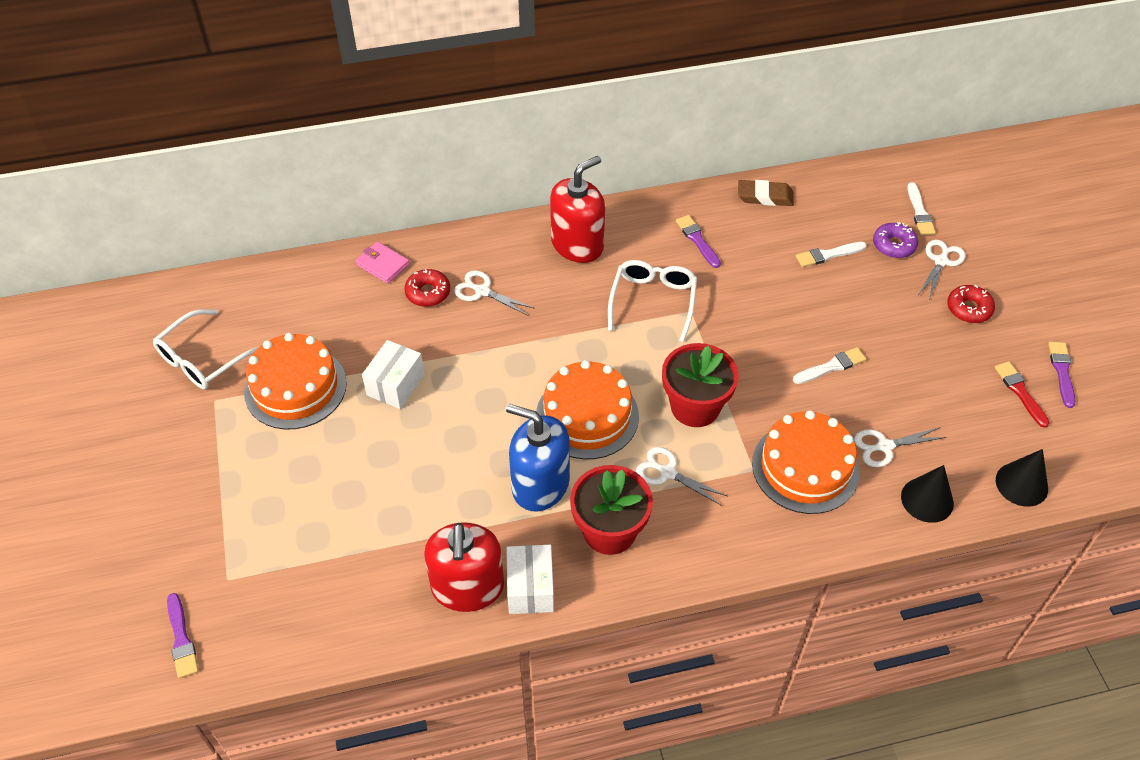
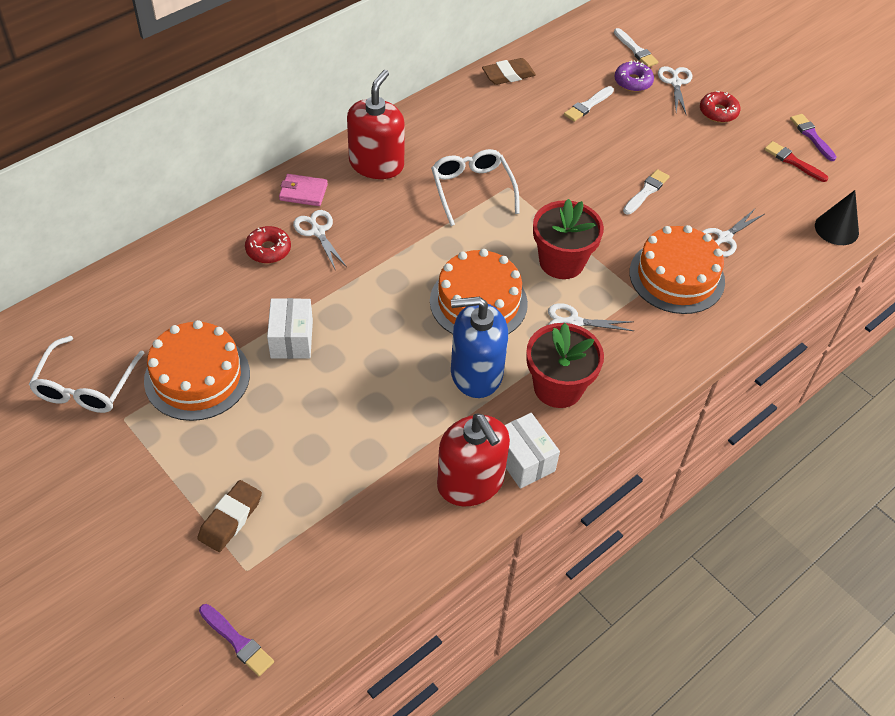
camera: 30 degrees left, 0 degrees up
pink wallet [356,242,410,284] -> pink wallet moved to [279,174,328,206]
white scissors [454,270,535,316] -> white scissors turned 60 degrees clockwise [293,210,347,271]
purple brush [676,215,721,268] -> none
black cone [901,465,954,523] -> none
none -> brown eraser [197,480,262,552]

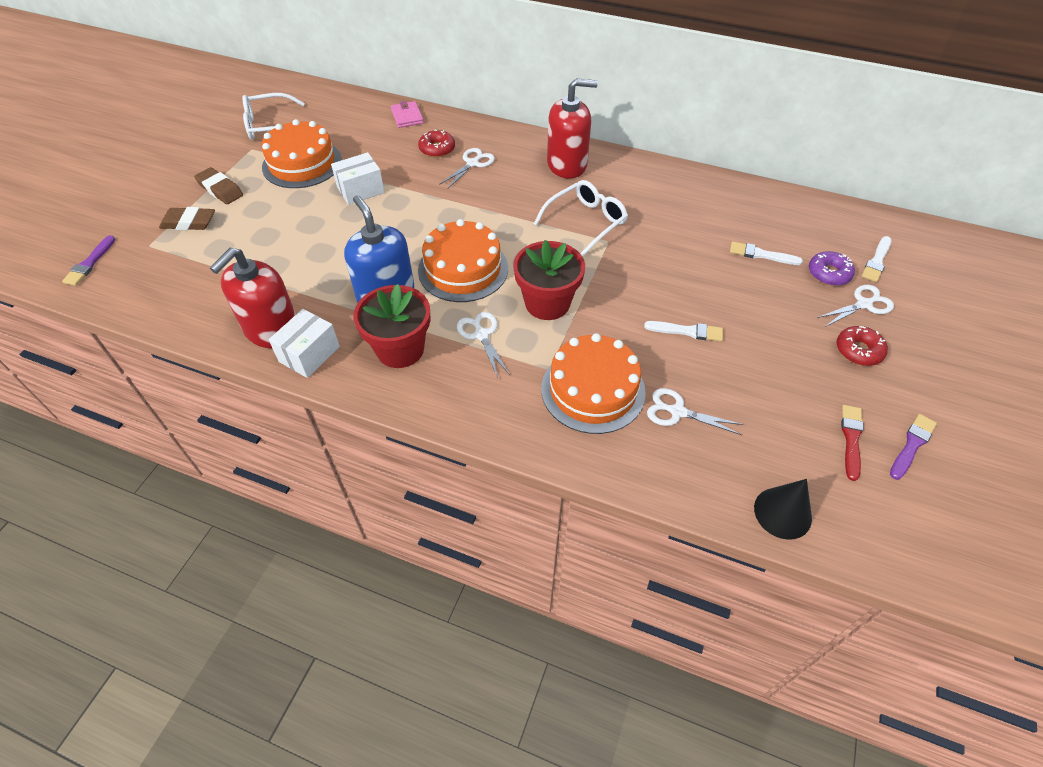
camera: 65 degrees right, 0 degrees up
pink wallet [279,174,328,206] -> pink wallet moved to [391,101,424,128]
brown eraser [482,58,536,85] -> brown eraser moved to [194,167,243,204]

